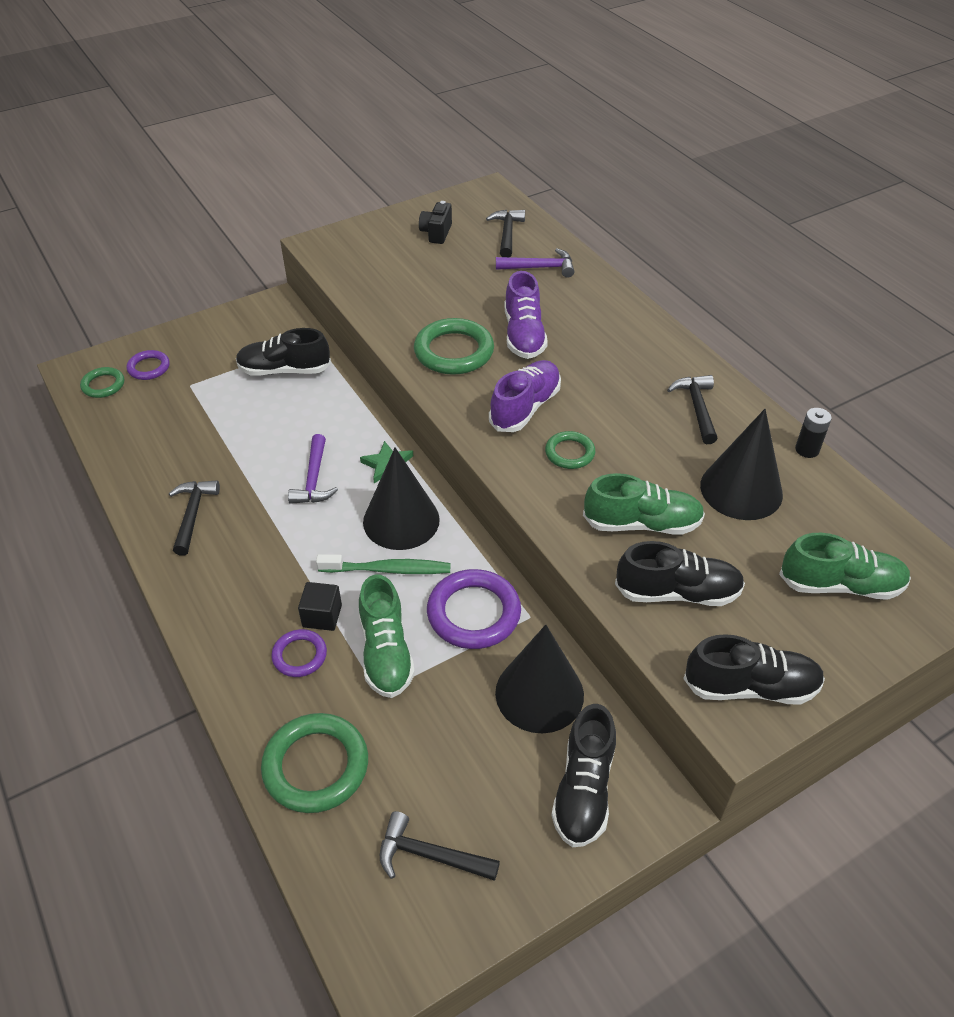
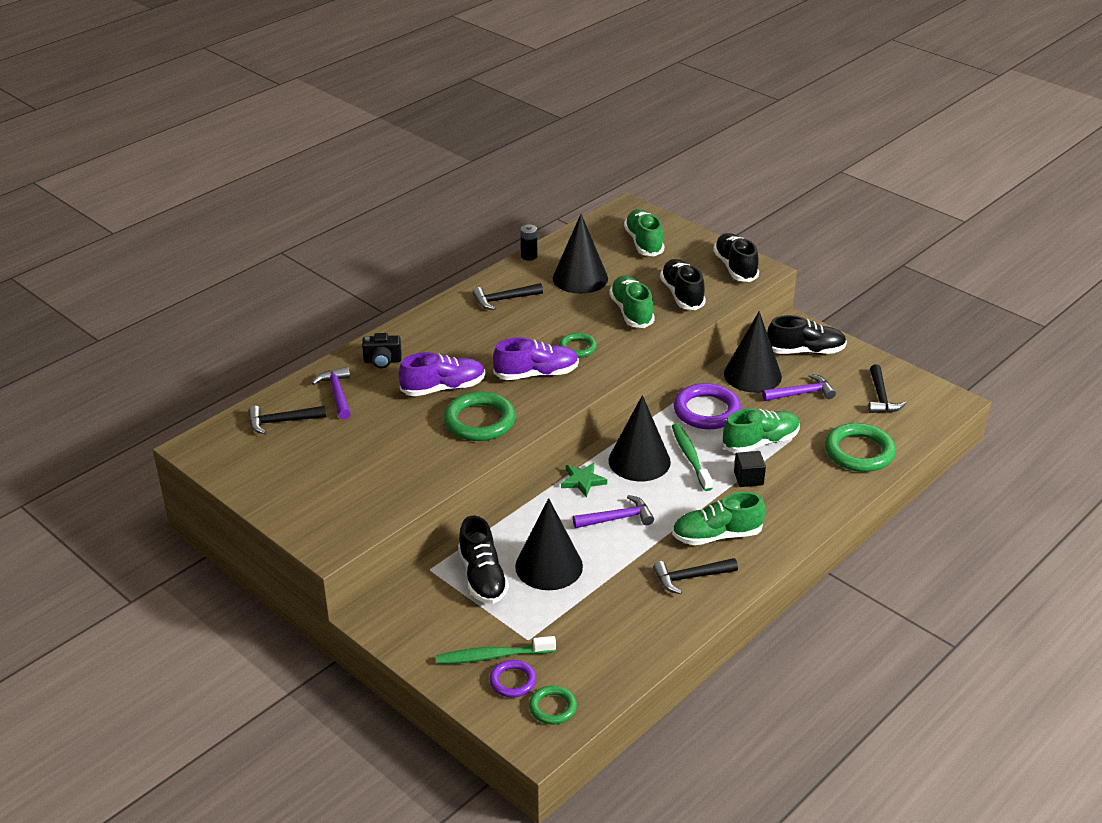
camera: 105 degrees left, 10 degrees down
purple ring [271,629,327,677] -> none
black camera [419,201,452,244] -> black camera moved to [362,333,402,368]
purple shoe [489,360,561,432] -> purple shoe turned 150 degrees clockwise [493,337,579,380]
none -> green toothbrush [436,636,556,664]
none -> black cone [515,498,583,590]
none -> green shoe [672,492,765,545]
none -> purple hammer [762,374,836,401]

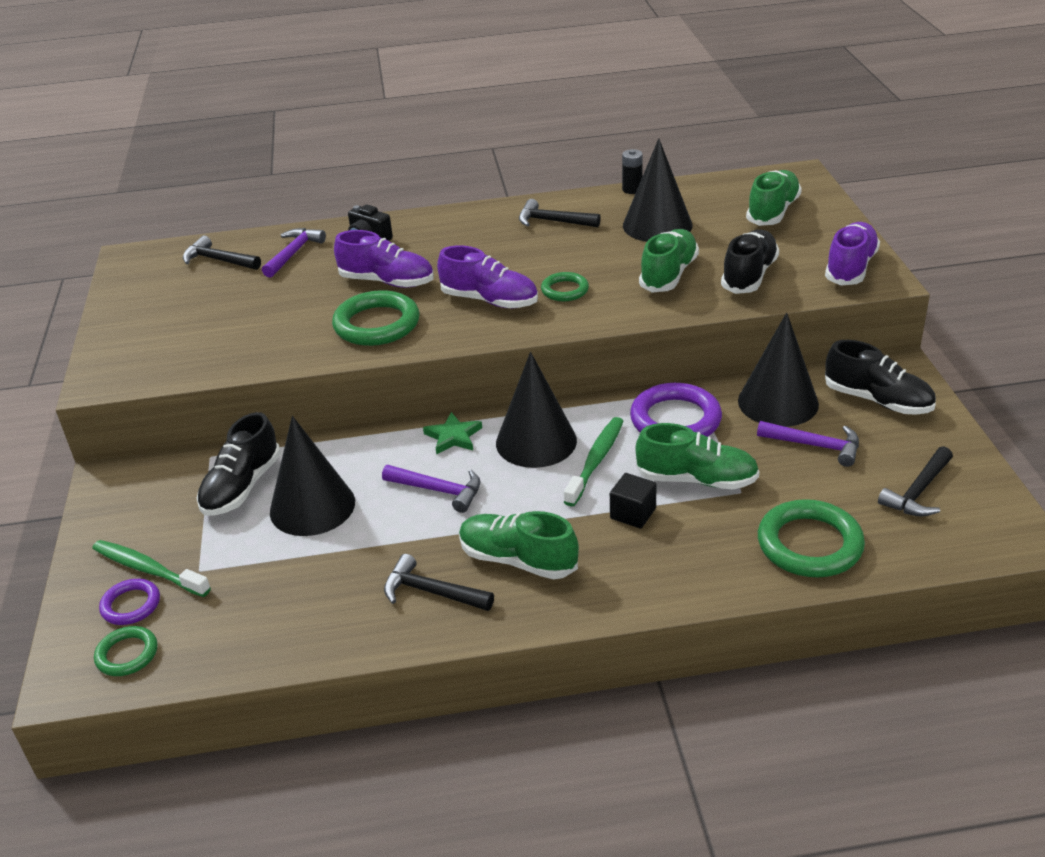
camera: 40 degrees right, 0 degrees up
black shoe [713,233,759,282] -> purple shoe [825,222,880,286]

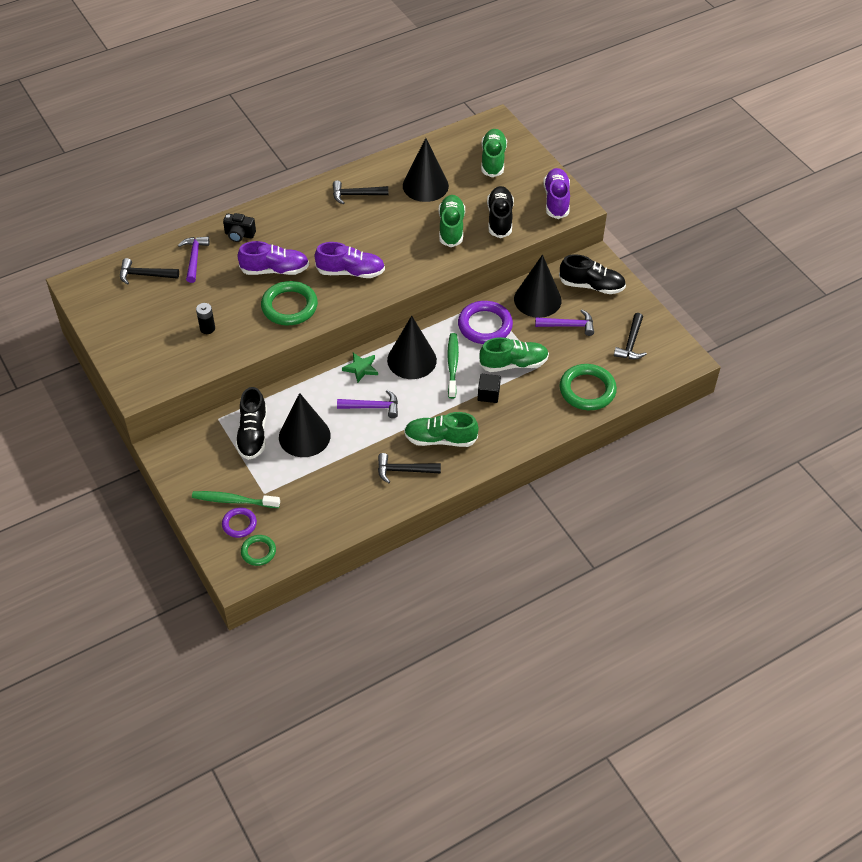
camera: 25 degrees left, 15 degrees up
green ring [541,272,589,301] -> none
black battery [622,149,643,194] -> black battery moved to [196,303,215,334]

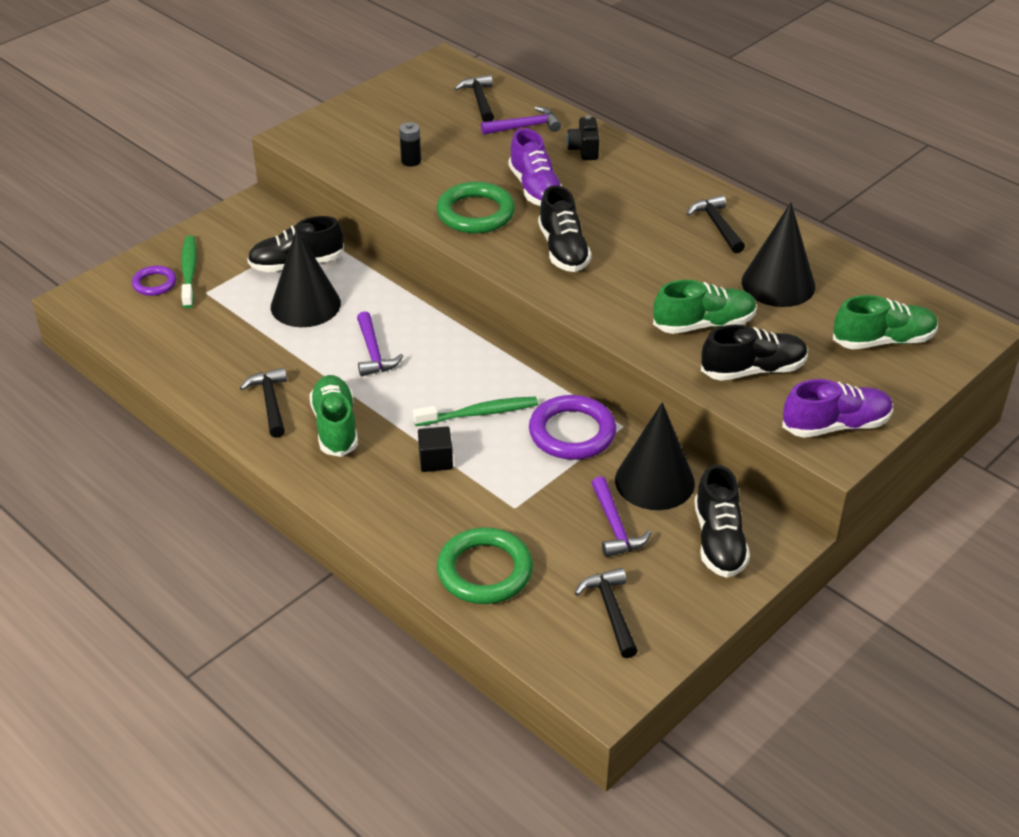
camera: 75 degrees right, 10 degrees down
green ring [241,535,276,566] -> none
purple shoe [315,242,385,278] -> black shoe [538,185,592,272]
green star [342,353,378,383] -> none
black cone [387,316,437,379] -> none
green shoe [479,337,549,372] -> none
black hammer [614,313,647,359] -> black hammer turned 75 degrees clockwise [575,568,638,658]

